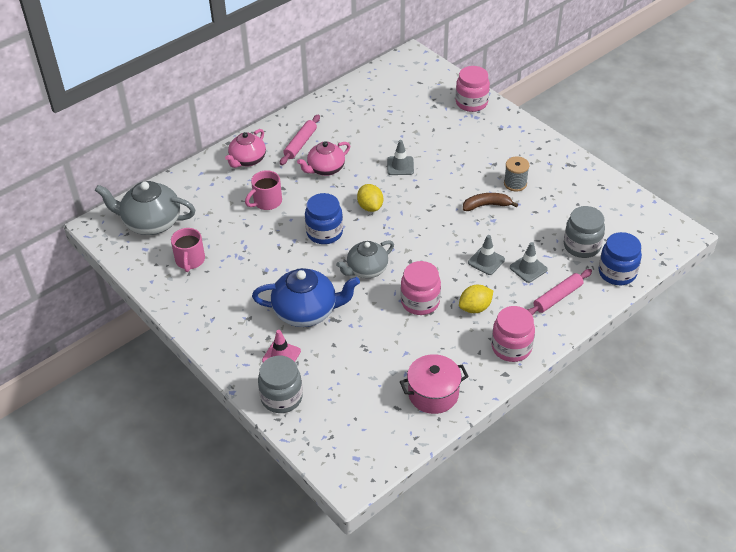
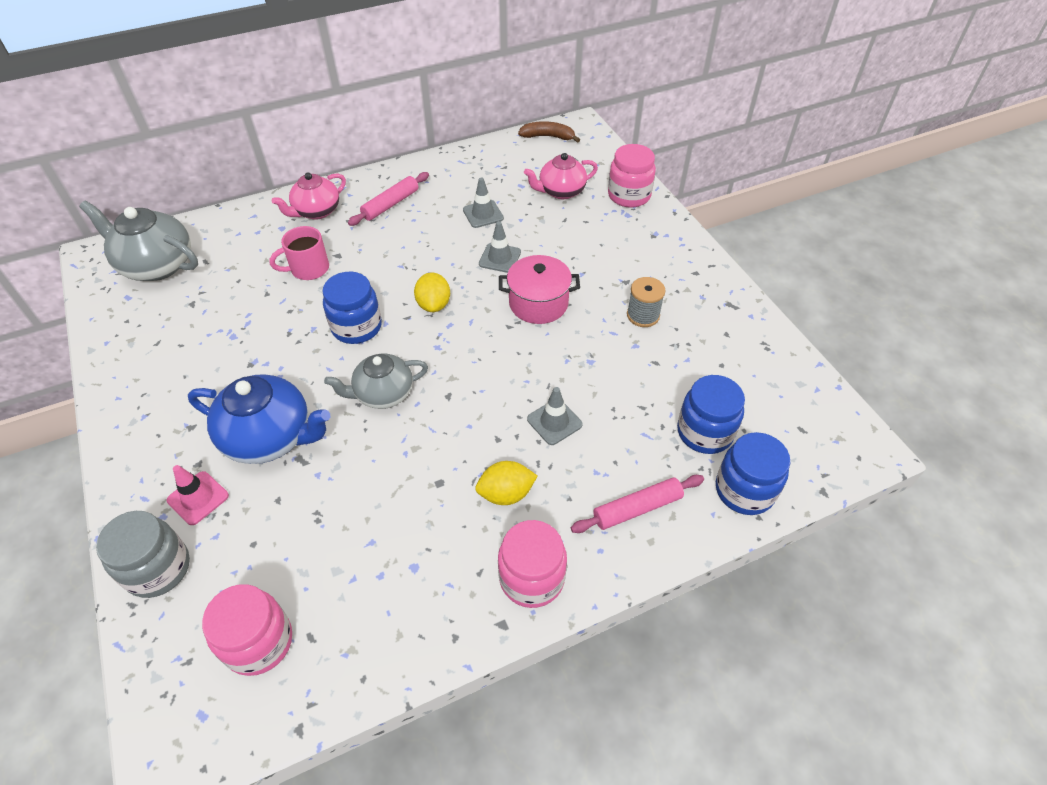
camera: 15 degrees right, 5 degrees up
pink mug [171,228,205,272] -> none
pink teapot [297,141,350,176] -> pink teapot moved to [524,153,598,199]
pink pot [400,354,469,414] -> pink pot moved to [499,255,580,324]
pink jar [401,261,441,315] -> pink jar moved to [202,584,292,676]
brown banana [463,193,518,211] -> brown banana moved to [518,121,580,143]
grey traffic cone [510,242,548,283] -> grey traffic cone moved to [463,178,504,228]
grey jar [564,206,605,258] -> blue jar [677,375,745,454]

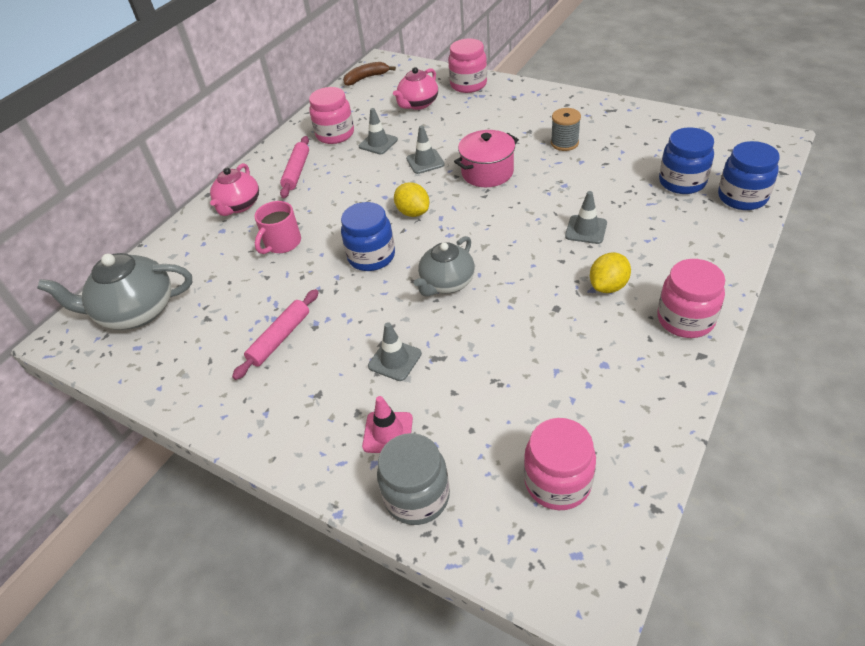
camera: 30 degrees left, 5 degrees down
blue teapot [188,374,330,464] -> grey traffic cone [368,322,422,381]
pink rolling pin [571,475,704,533] -> pink rolling pin moved to [232,289,319,380]
none -> pink jar [309,87,354,144]

